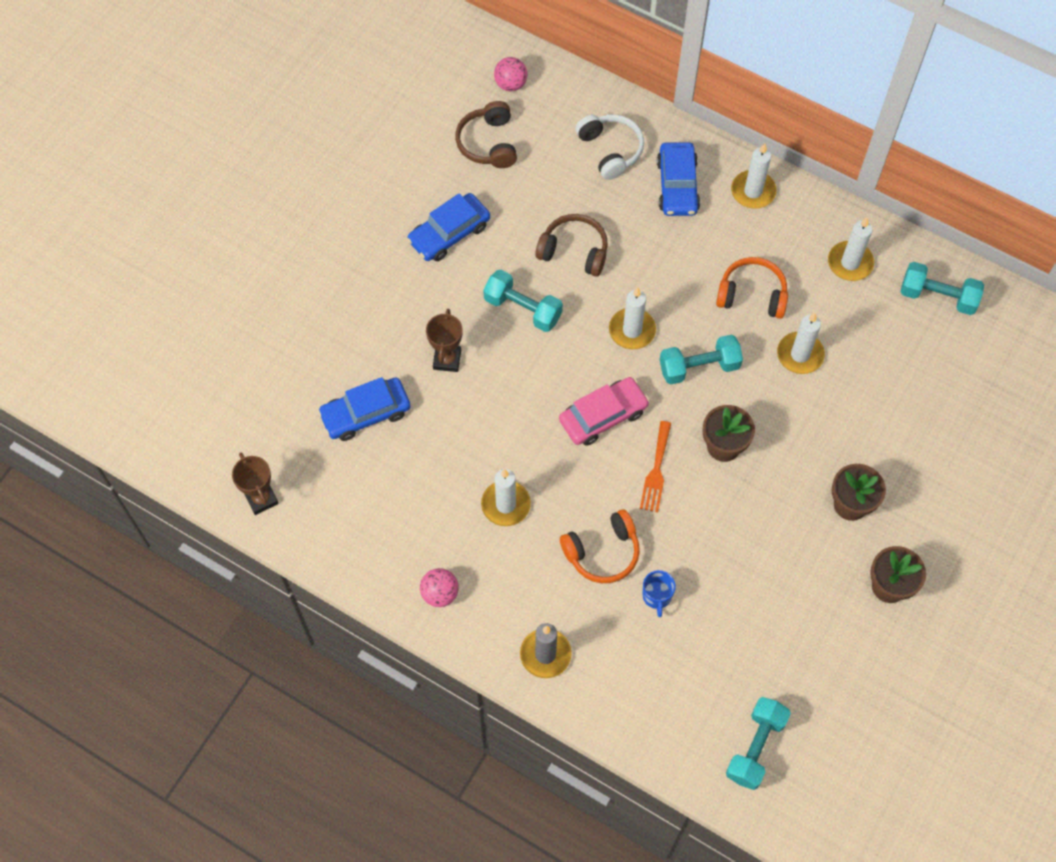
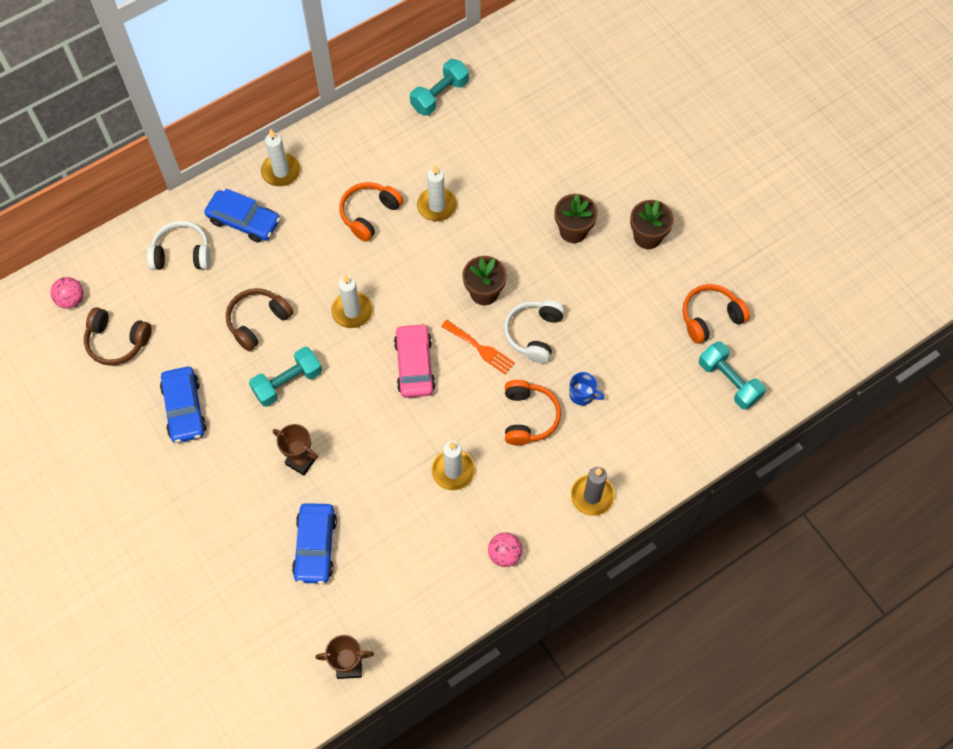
camera: 65 degrees left, 0 degrees up
turquoise dumbbell [660,335,743,385] -> none
white candle [828,218,874,281] -> none
none -> white headphones [504,300,565,363]
none -> orange headphones [682,284,750,344]

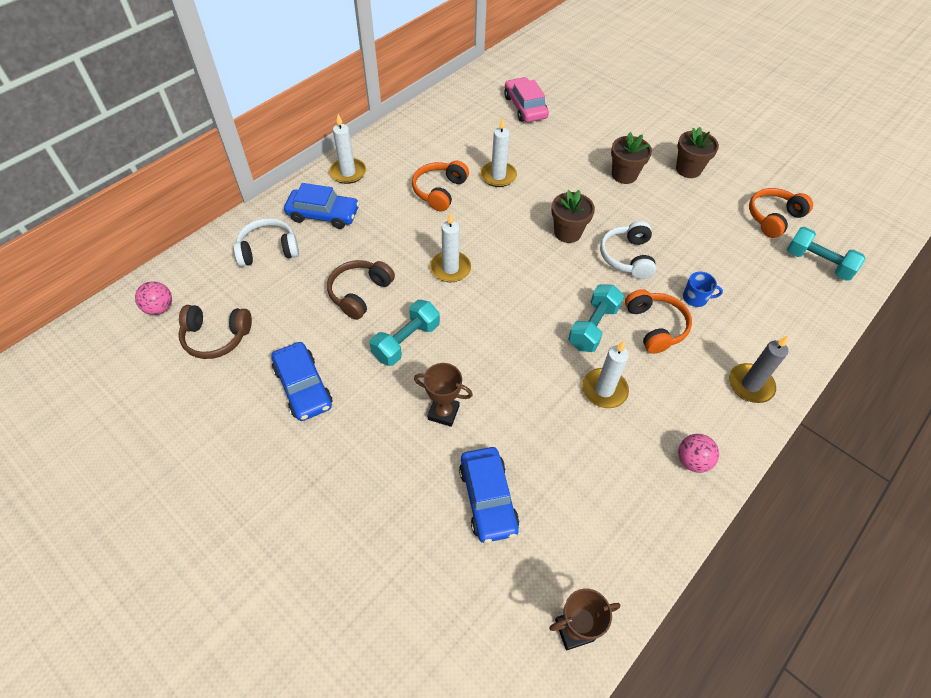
camera: 15 degrees left, 10 degrees down
pink car [394,323,436,398] -> pink car moved to [504,77,549,122]
turquoise dumbbell [410,59,469,116] -> turquoise dumbbell moved to [568,284,624,352]
orange fork [441,320,515,375] -> none

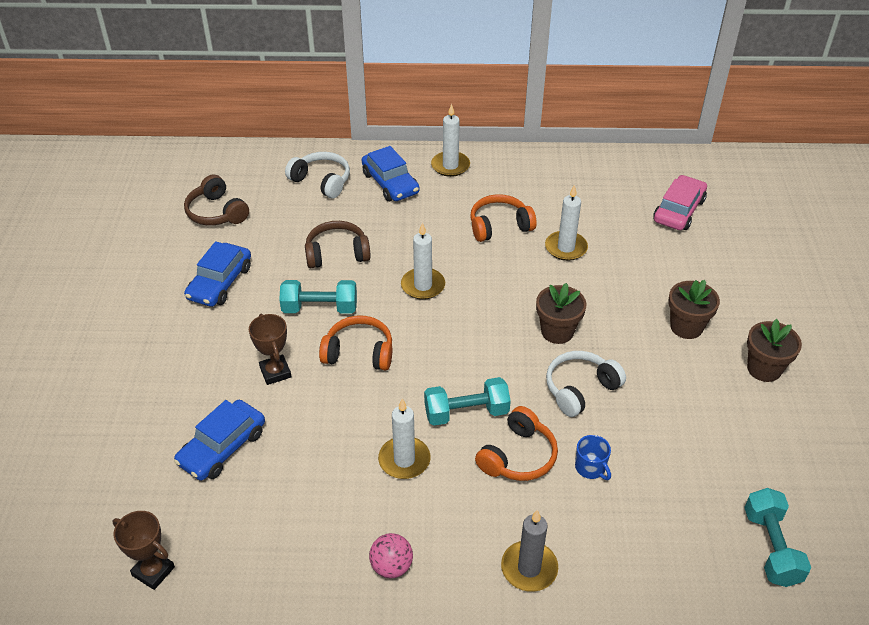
camera: 50 degrees right, 10 degrees down
pink ball [135,281,172,315] -> none
orange headphones [749,188,813,238] -> orange headphones moved to [319,316,392,371]

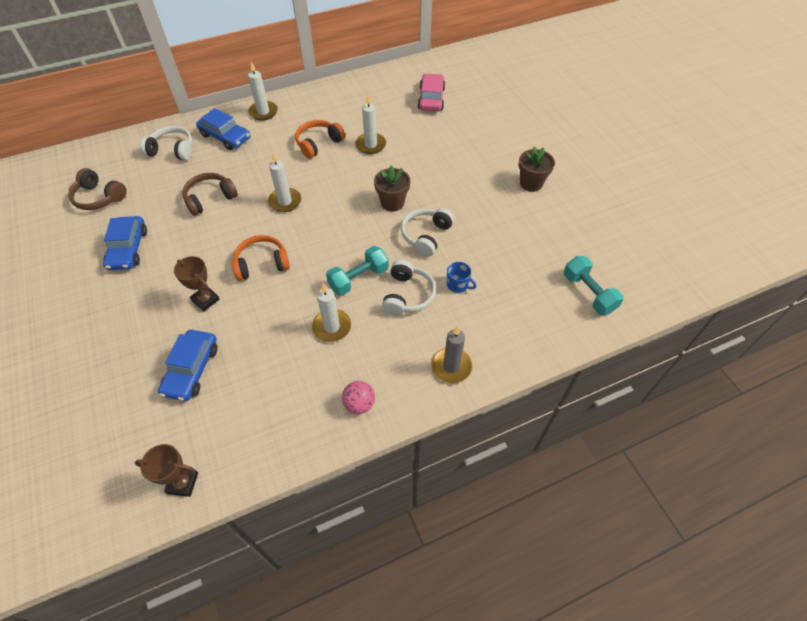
camera: 25 degrees left, 10 degrees up
turquoise dumbbell [279,280,357,314] -> none
orange headphones [475,406,558,481] -> white headphones [382,260,436,315]
brown flower pot [668,280,720,339] -> none

